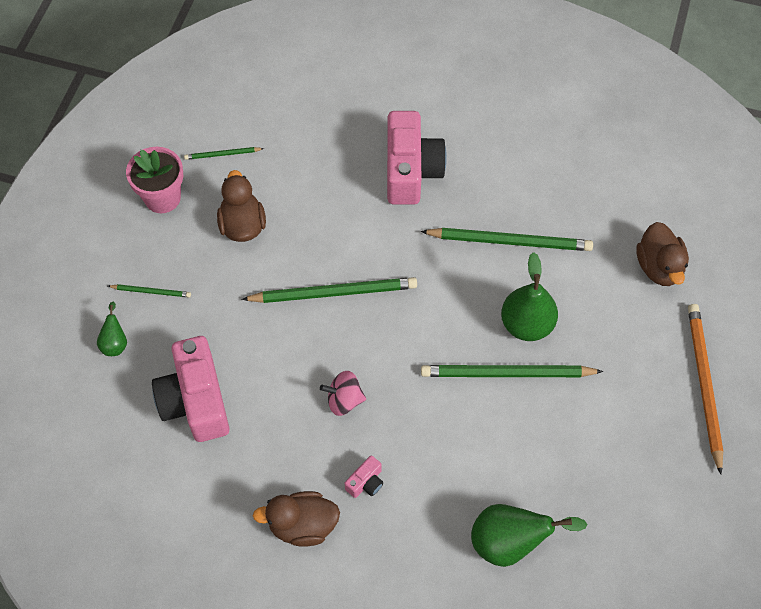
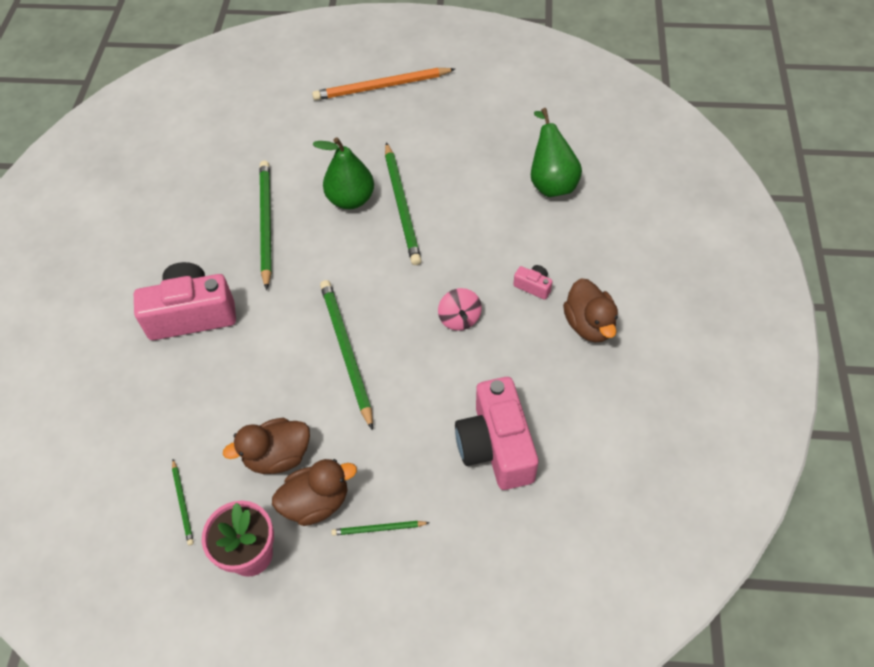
camera: 100 degrees left, 5 degrees down
green pear [97,302,127,356] -> none
green pencil [108,284,191,298] -> green pencil turned 90 degrees counterclockwise [331,521,430,536]
pink camera [152,336,229,442] -> pink camera turned 105 degrees clockwise [455,377,538,490]
brown duck [637,222,689,286] -> brown duck moved to [272,459,357,526]

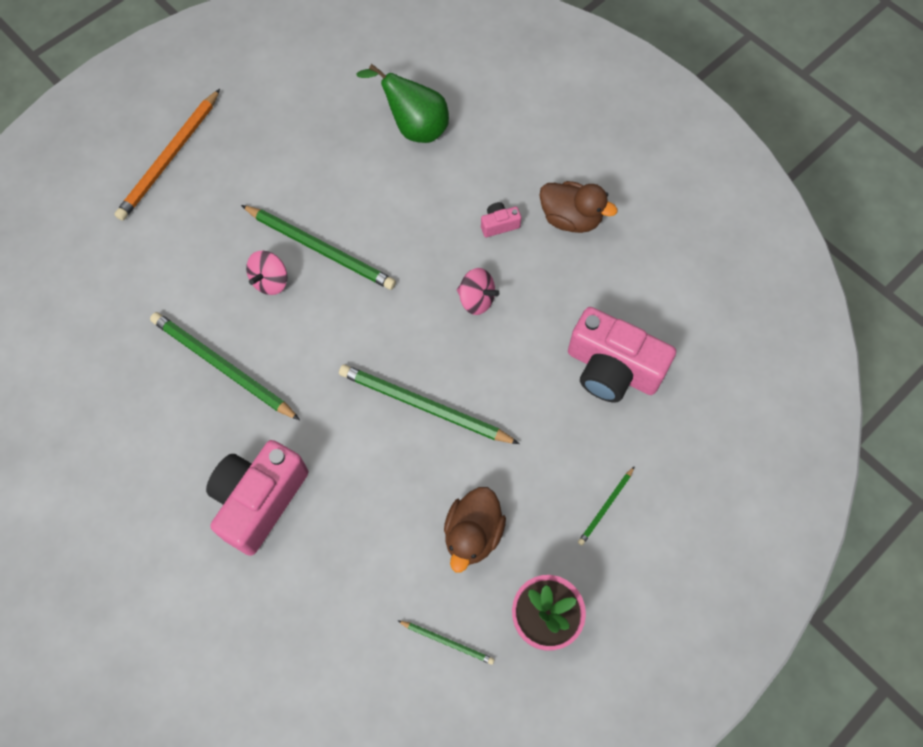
camera: 50 degrees left, 10 degrees up
brown duck [272,459,357,526] -> none
green pear [312,137,374,209] -> pink spinning top [246,251,287,295]

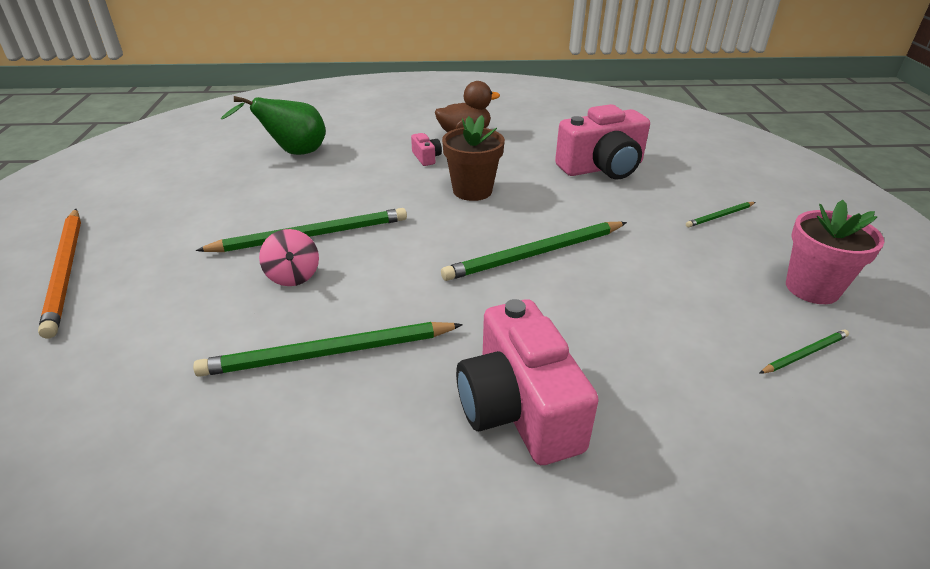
camera: 50 degrees left, 30 degrees down
brown duck [444,487,506,573] -> none
pink spinning top [457,268,499,315] -> brown flower pot [442,115,505,201]
pink camera [481,202,521,237] -> pink camera turned 135 degrees clockwise [411,133,442,166]
green pencil [578,466,635,545] -> green pencil turned 75 degrees clockwise [686,202,756,227]

